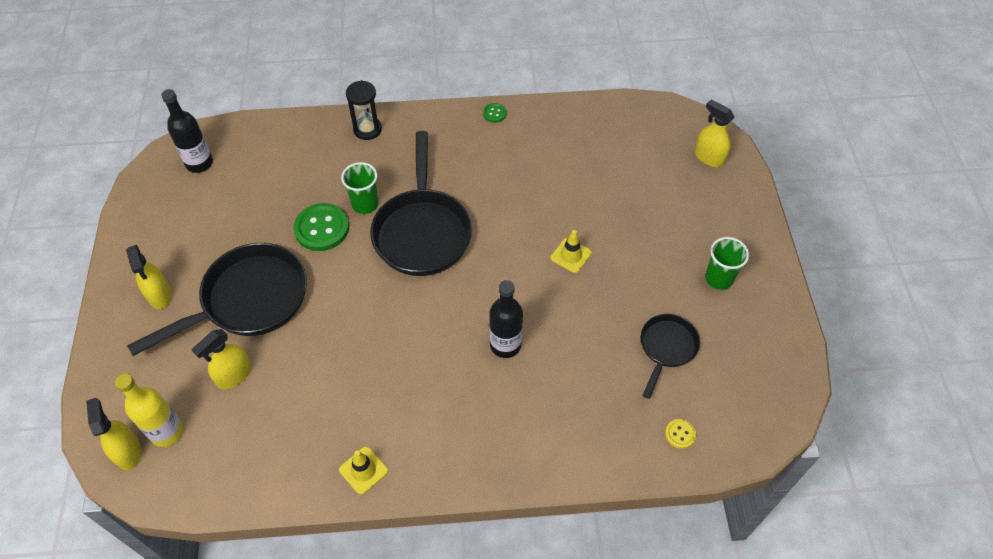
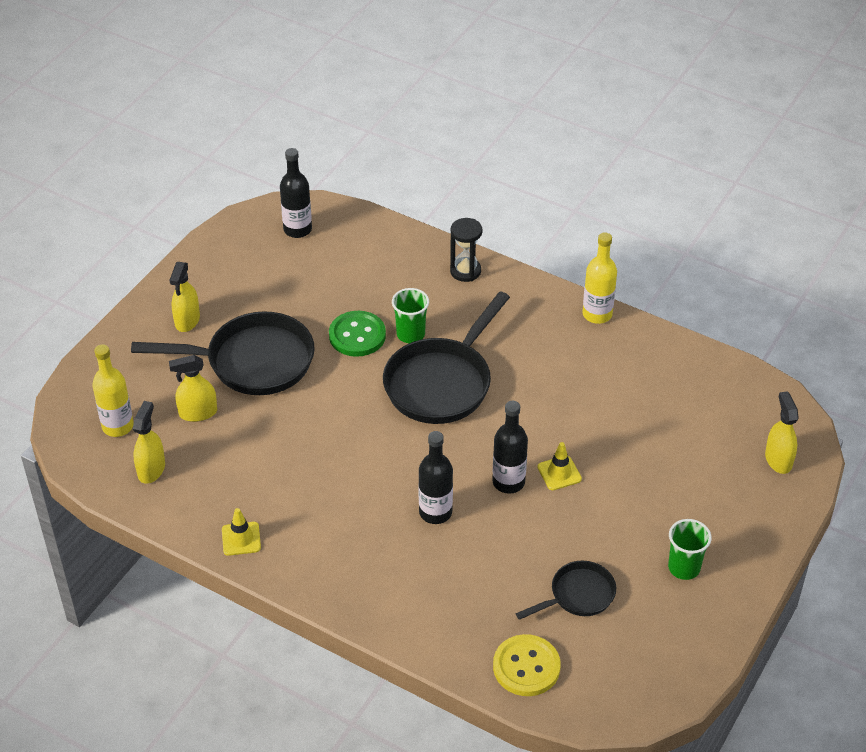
camera: 35 degrees right, 10 degrees down
yellow spray bottle [86,398,141,471] -> yellow spray bottle moved to [133,401,165,484]
green button [483,103,507,123] -> yellow bottle [583,232,617,324]
yellow button [665,419,696,449] -> yellow button [493,634,560,696], size x2.08
none -> black bottle [492,401,528,494]

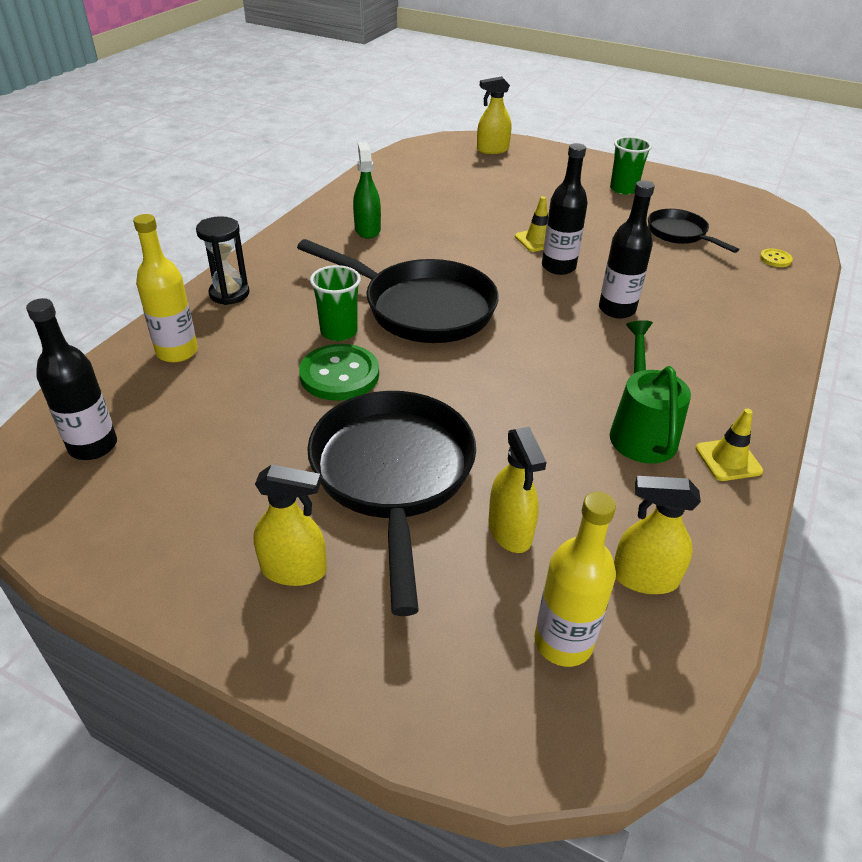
camera: 95 degrees left, 5 degrees down
yellow button [493,634,560,696] -> yellow button [760,248,793,267], size x0.48
yellow bottle [583,232,617,324] -> yellow bottle moved to [133,214,198,363]
none -> green spray bottle [353,142,381,239]
none -> green watering can [610,320,691,464]

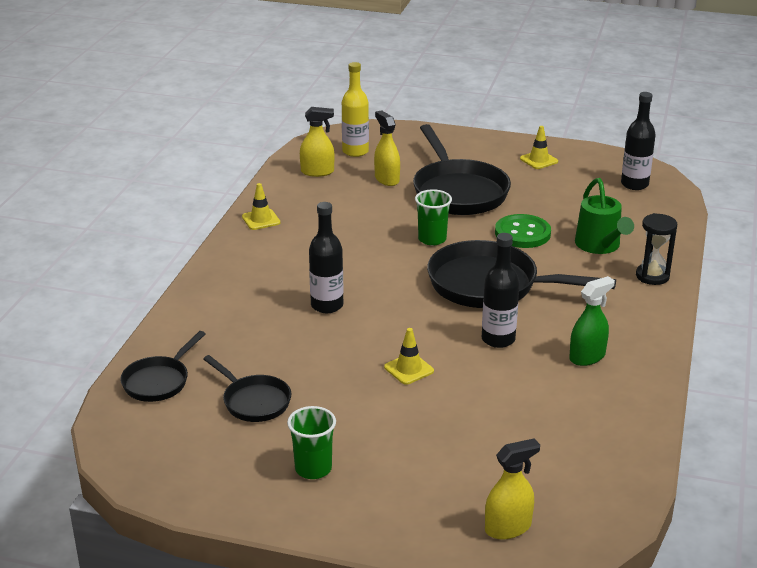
camera: 170 degrees right, 10 degrees down
yellow bottle [133,214,198,363] -> none
yellow spray bottle [253,464,327,586] -> none
green cup [310,265,361,341] -> green cup moved to [415,189,452,246]
green spray bottle [353,142,381,239] -> green spray bottle turned 105 degrees counterclockwise [569,276,615,366]
black bottle [542,143,588,275] -> black bottle moved to [482,233,519,348]
green watering can [610,320,691,464] -> green watering can moved to [575,178,634,254]
yellow button [760,248,793,267] -> black pan [120,331,205,402]
none -> yellow traffic cone [520,126,558,169]

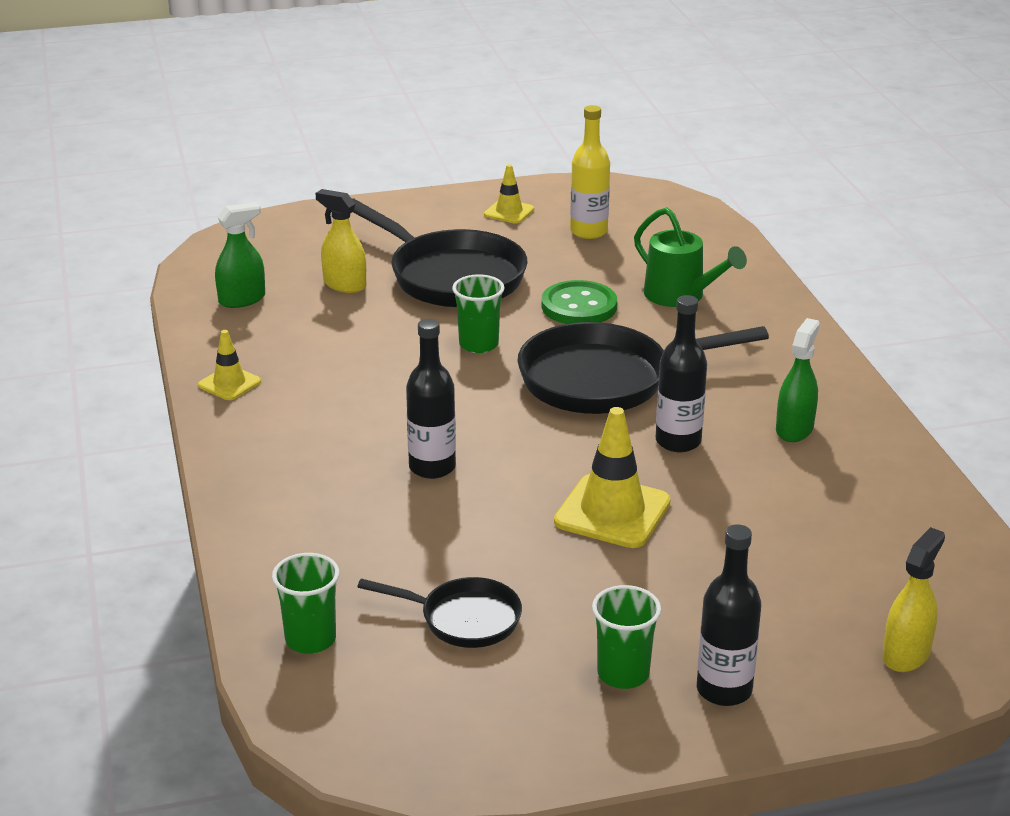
camera: 30 degrees left, 0 degrees up
black pan [120,331,205,402] -> green cup [272,553,339,654]
yellow spray bottle [300,107,334,177] -> green spray bottle [215,202,265,308]
yellow bottle [342,62,369,157] -> yellow bottle moved to [570,105,610,239]
yellow traffic cone [384,328,434,385] -> yellow traffic cone [554,407,671,548], size x1.78
black bottle [621,92,656,190] -> black bottle moved to [697,524,761,706]
black hourglass [636,213,677,285] -> none

